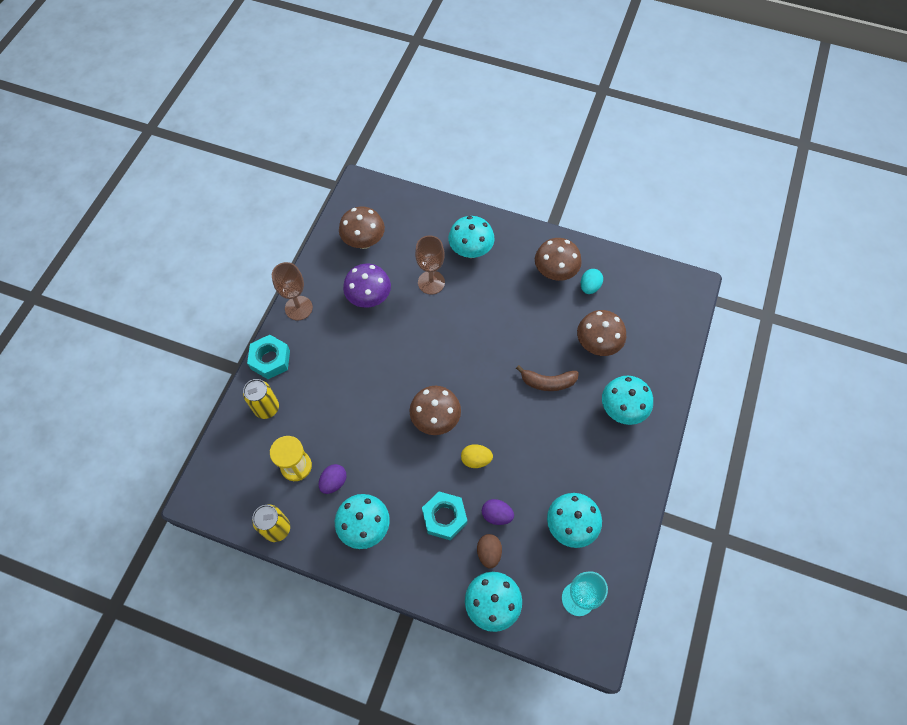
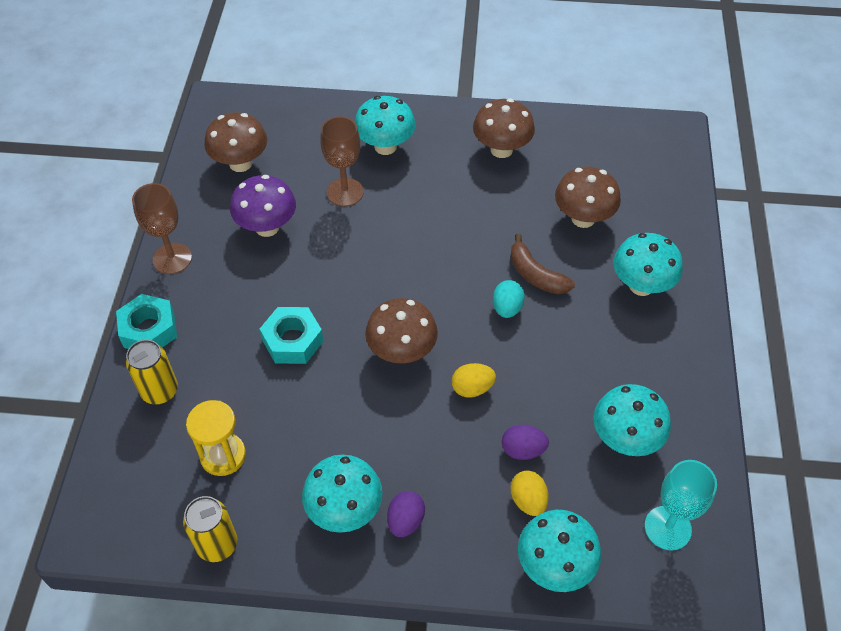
camera: 15 degrees left, 10 degrees down
purple egg [319,464,347,494] -> purple egg moved to [387,491,425,537]
turquoise nut [422,492,467,540] -> turquoise nut moved to [260,307,323,364]
brown egg [477,534,502,569] -> yellow egg [510,470,549,516]
brown banana [516,365,579,391] -> brown banana turned 60 degrees clockwise [510,234,575,294]
turquoise egg [581,269,603,294] -> turquoise egg moved to [493,280,525,318]

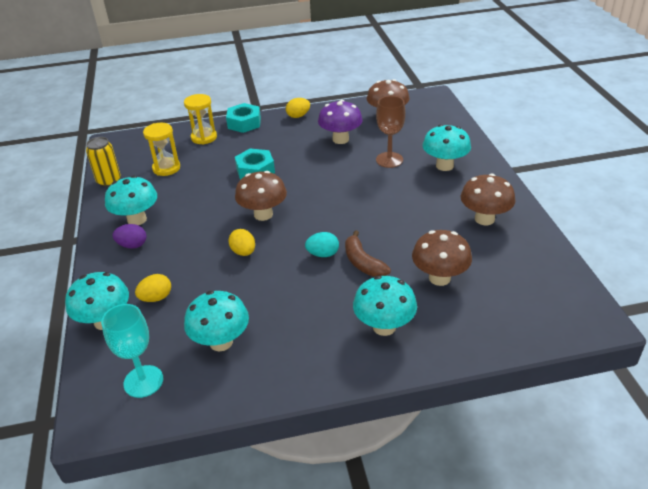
camera: 75 degrees right, 15 degrees down
yellow can [126,340,178,405] -> yellow hourglass [184,94,217,145]
brown goblet [132,183,192,274] -> yellow egg [286,98,310,118]
purple egg [502,425,549,460] -> none
brown banana [510,234,575,294] -> brown banana turned 60 degrees counterclockwise [345,230,391,277]

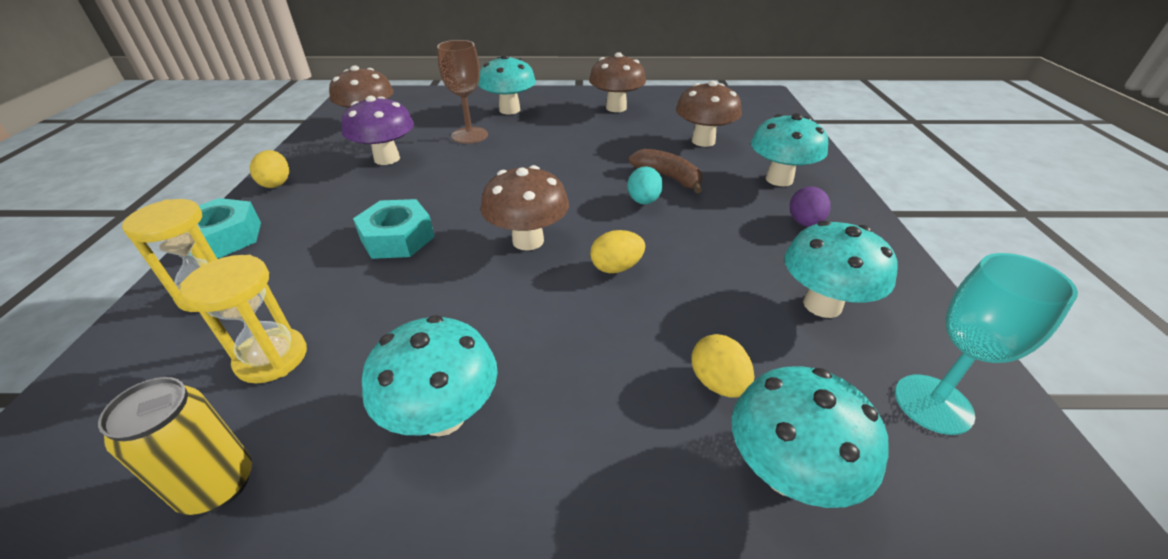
camera: 80 degrees left, 0 degrees up
purple egg [113,224,146,249] -> purple egg moved to [790,187,831,227]
brown banana [345,230,391,277] -> brown banana turned 120 degrees counterclockwise [629,149,702,193]

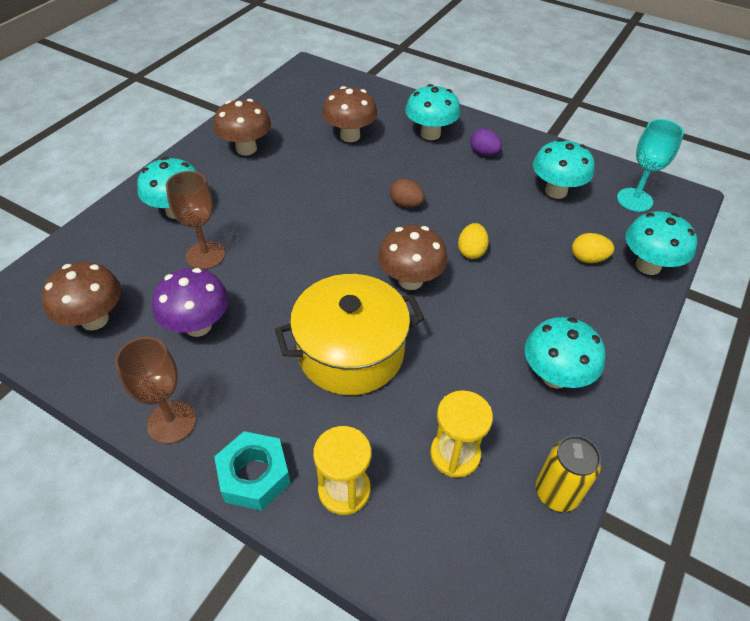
camera: 60 degrees left, 10 degrees up
yellow egg [249,150,289,188] -> brown goblet [115,337,196,444]
turquoise nut [353,199,434,259] -> yellow pot [275,274,425,395]
turquoise egg [627,166,663,204] -> brown egg [390,178,425,208]
brown banana [629,149,702,193] -> none

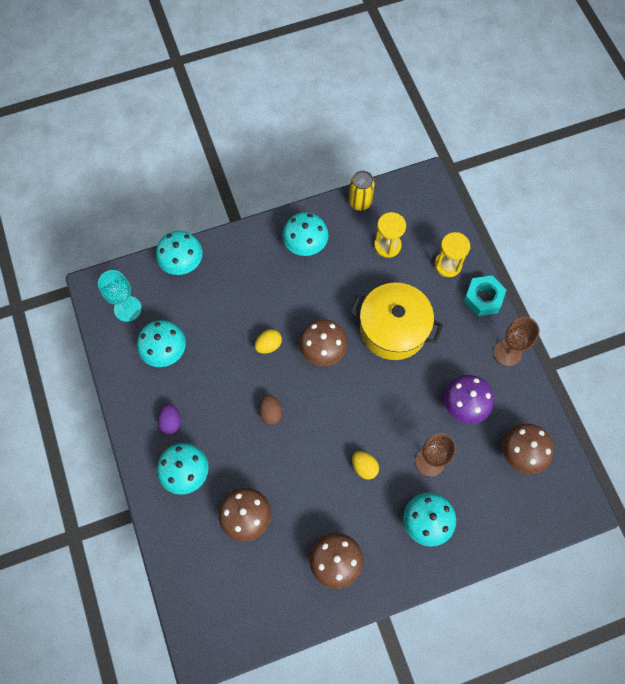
camera: 140 degrees left, 20 degrees up
yellow egg [572,233,614,263] -> yellow egg moved to [352,451,379,480]

